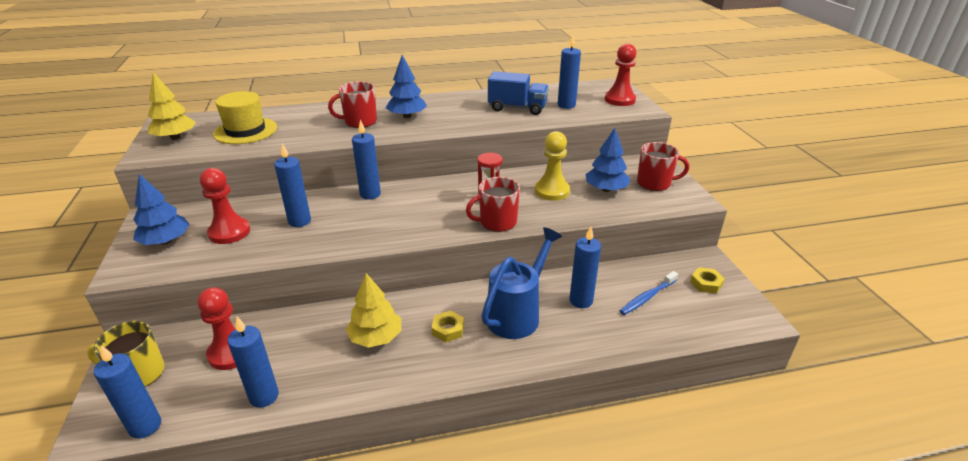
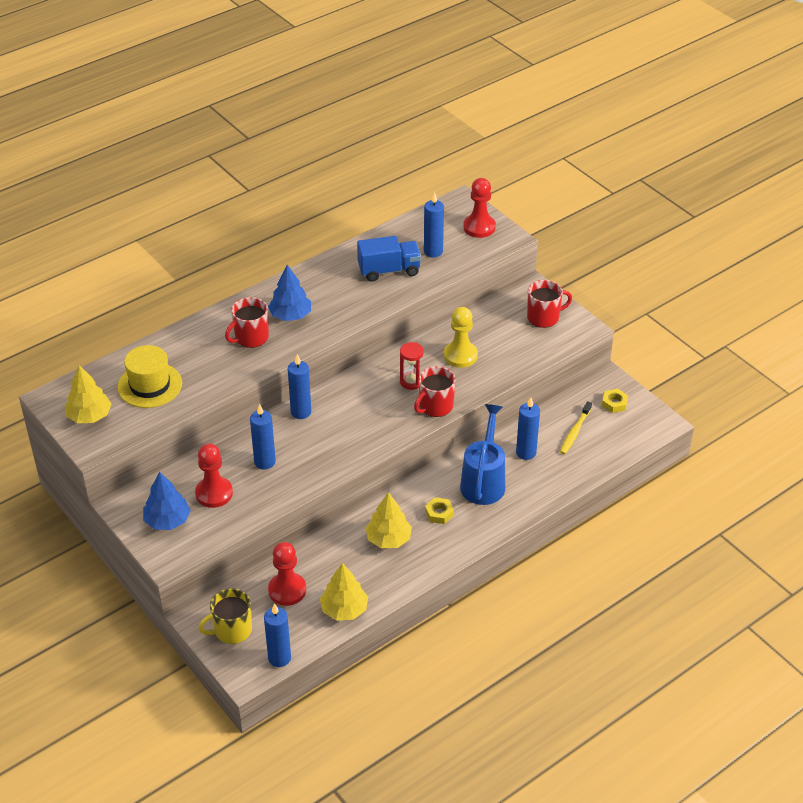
camera: 25 degrees left, 10 degrees up
blue candle [228,317,279,408] -> yellow tree [320,563,368,620]
blue tree [585,128,631,192] -> none
blue toothbrush [620,271,678,315] -> yellow toothbrush [560,401,592,454]

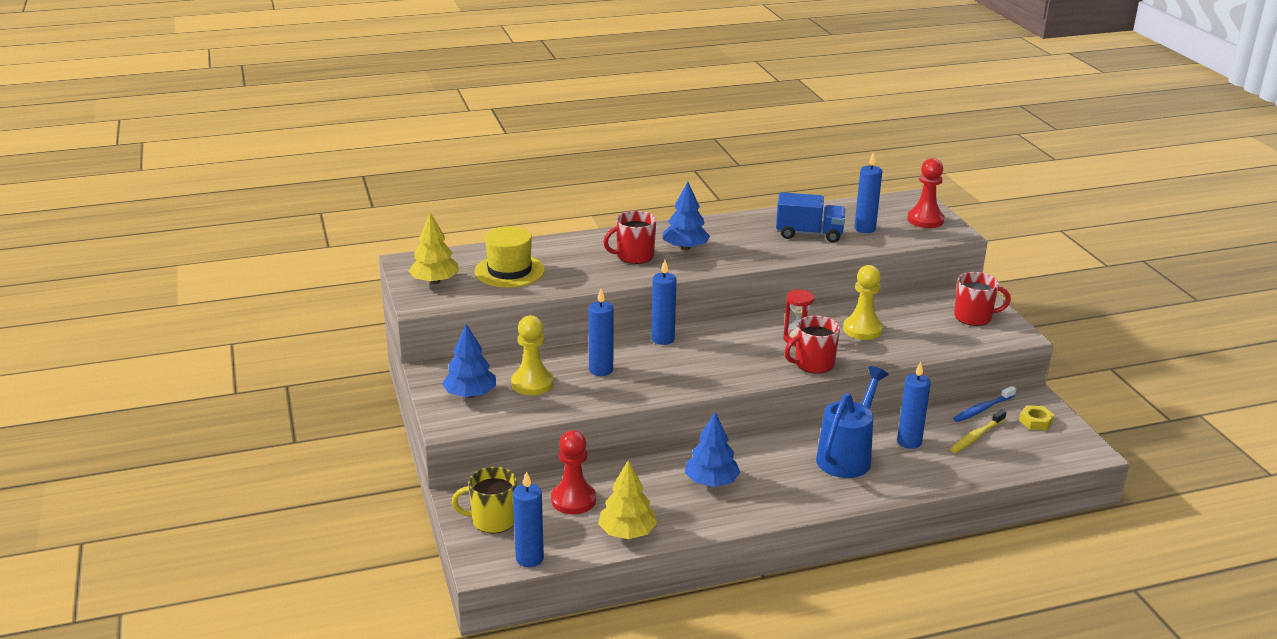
camera: 20 degrees right, 15 degrees down
red pawn [195,443,233,508] -> yellow pawn [511,315,554,395]
yellow tree [365,492,412,548] -> blue tree [685,412,741,487]
yellow nut [425,497,454,524] -> none
none -> blue toothbrush [953,386,1016,422]

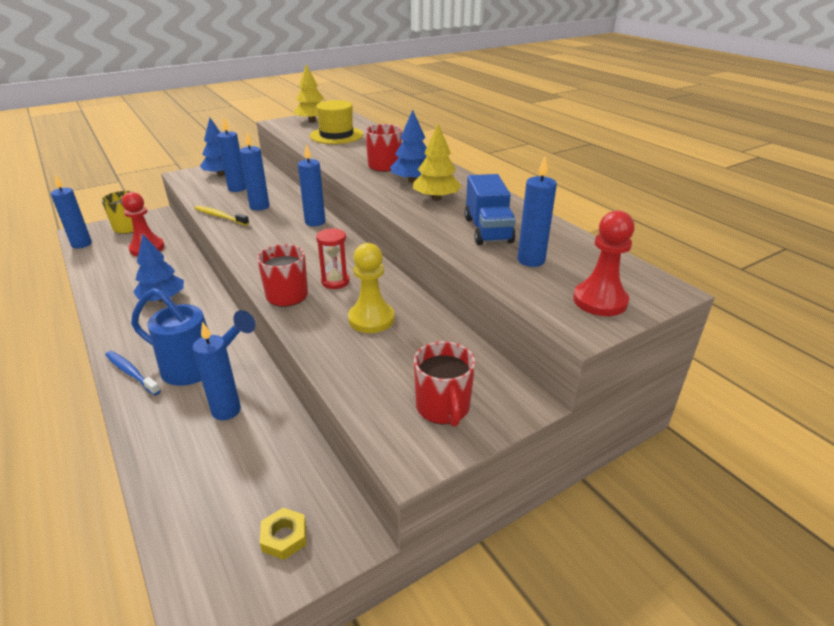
camera: 75 degrees right, 5 degrees up
yellow pawn [511,315,554,395] -> blue candle [217,118,246,192]
yellow tree [598,460,657,539] -> yellow tree moved to [413,124,462,201]
yellow toothbrush [950,409,1007,453] -> yellow toothbrush moved to [194,206,249,226]
blue toothbrush [953,386,1016,422] -> blue toothbrush moved to [105,351,161,396]

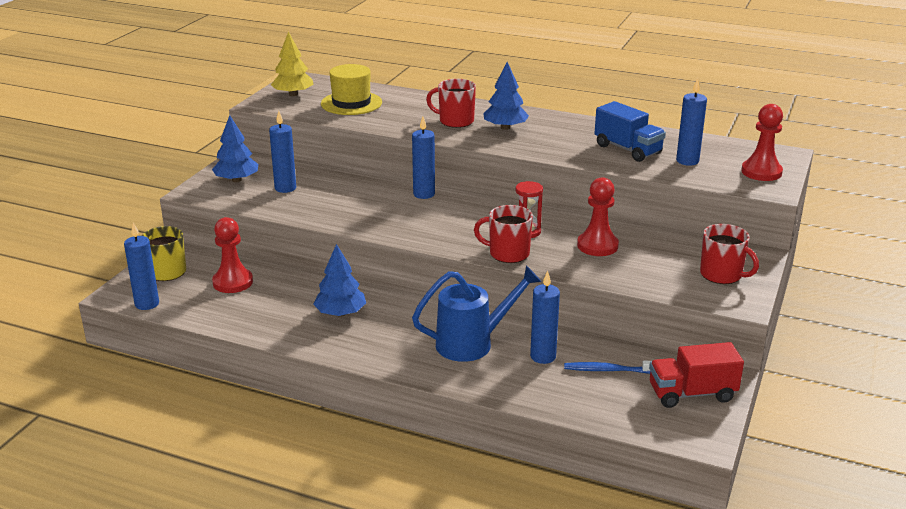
camera: 35 degrees left, 5 degrees down
blue toothbrush [105,351,161,396] -> blue toothbrush moved to [564,360,651,374]
yellow toothbrush [194,206,249,226] -> none
blue candle [240,133,269,211] -> none
yellow nut [260,508,306,560] -> red truck [649,342,744,408]
yellow pawn [348,243,395,333] -> red pawn [577,177,619,256]
yellow tree [413,124,462,201] -> none

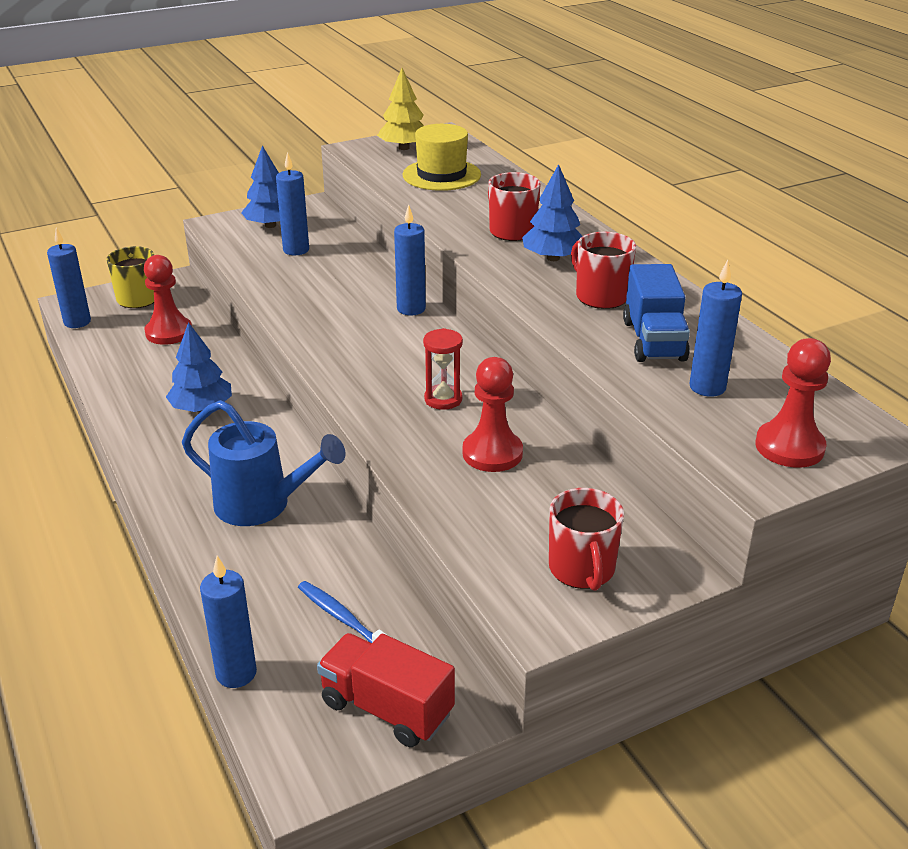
camera: 40 degrees right, 5 degrees up
red mug [474,205,533,263] -> red mug moved to [571,232,636,309]
blue candle [530,271,560,364] -> blue candle moved to [200,556,257,688]

